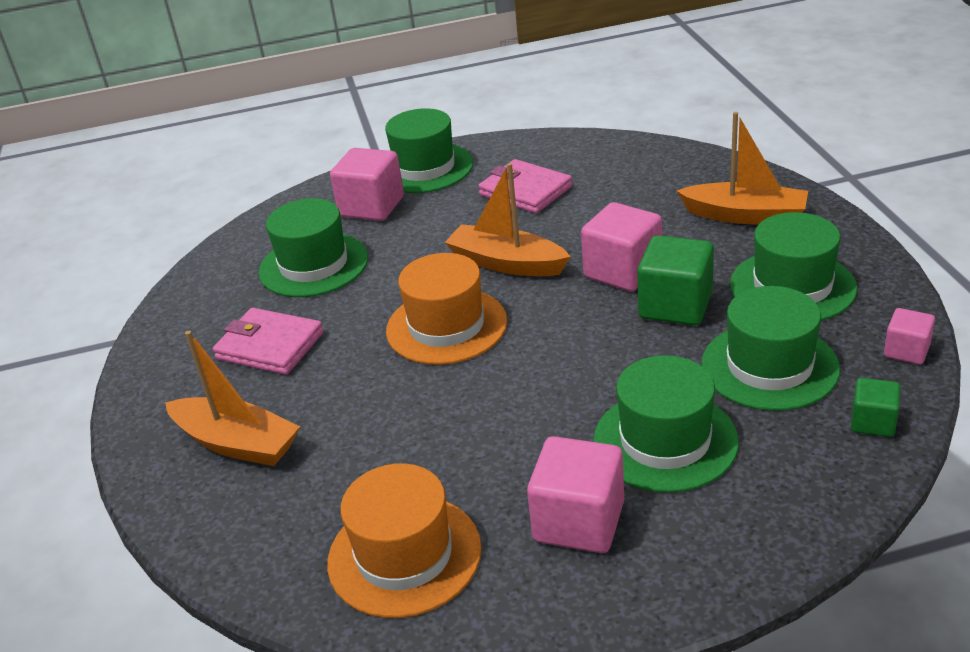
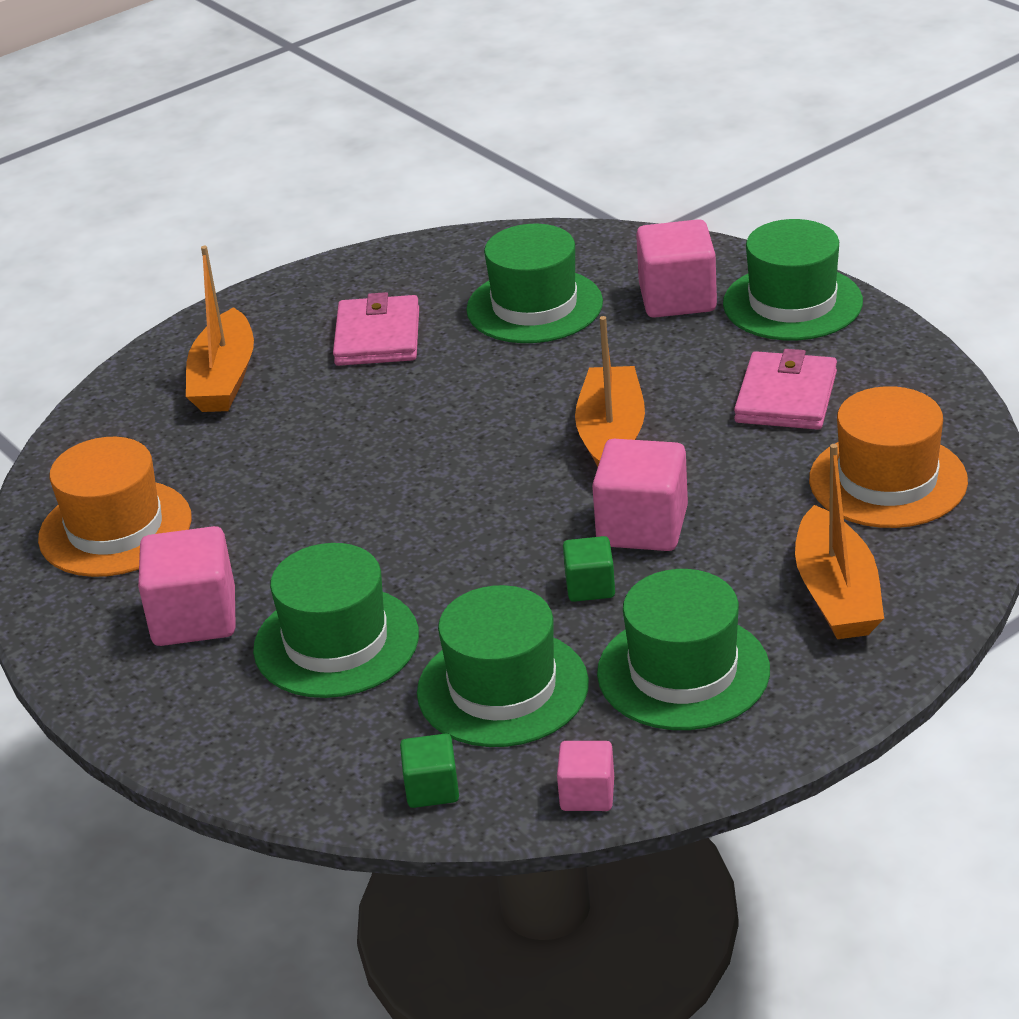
camera: 65 degrees right, 0 degrees up
orange hat [386,253,507,365] -> orange hat moved to [809,386,968,528]
green cube [637,235,714,325] -> green cube [563,536,615,602], size x0.55

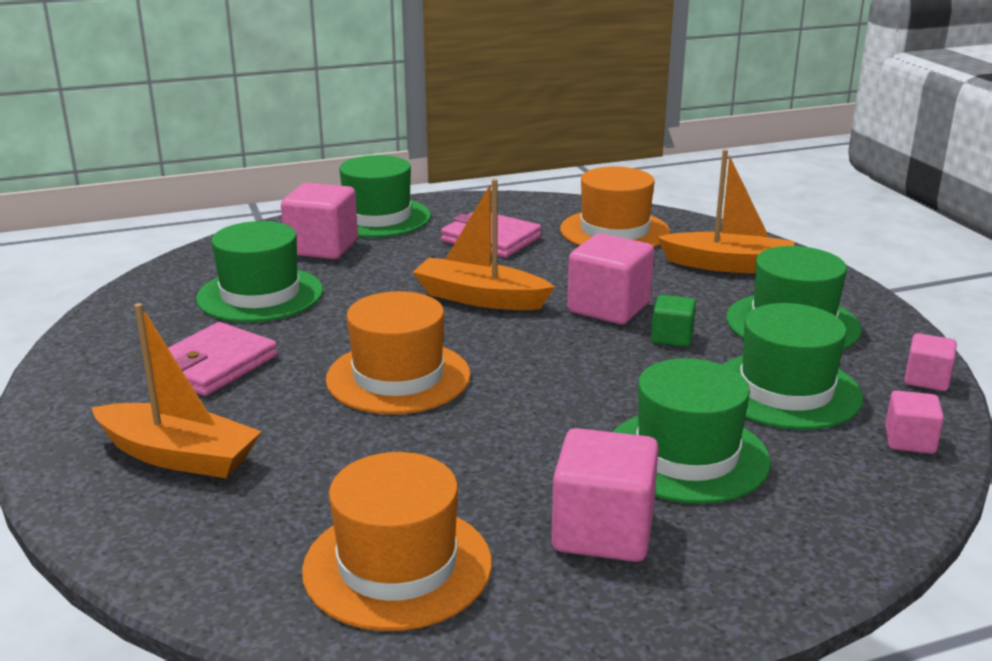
camera: 75 degrees left, 10 degrees down
pink wallet [333,292,419,366] -> pink wallet turned 75 degrees counterclockwise [168,322,278,396]
green cube [400,734,459,808] -> pink cube [885,390,944,454]
none -> orange hat [326,291,471,414]

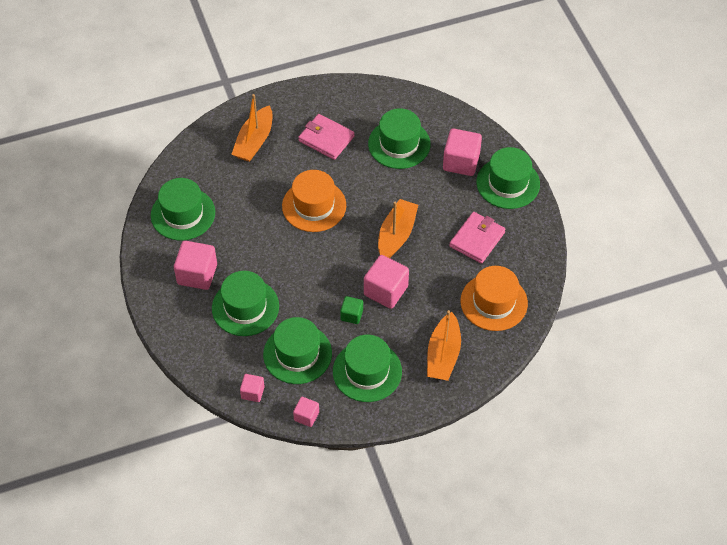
camera: 90 degrees right, 30 degrees up
orange hat [302,452,492,631] -> green hat [151,178,215,240]

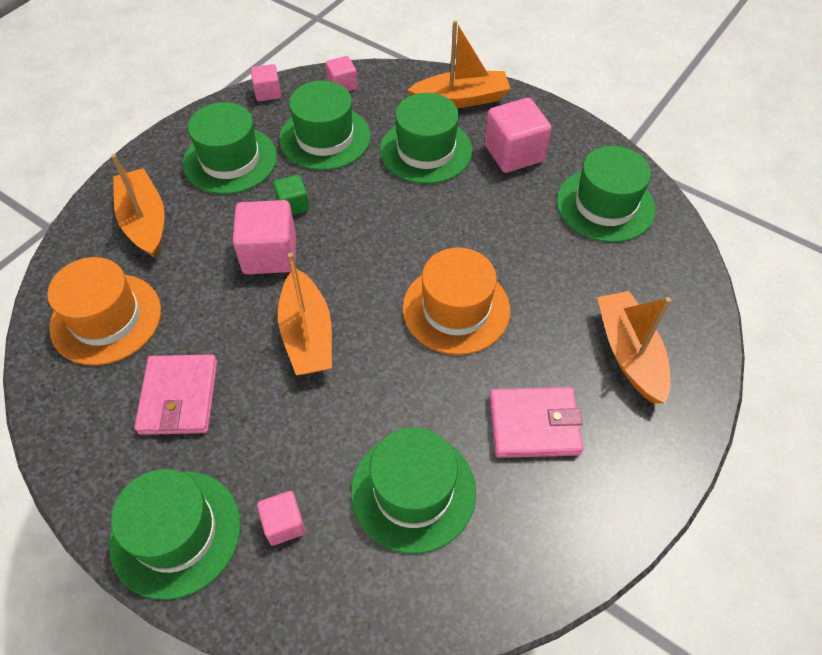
camera: 145 degrees right, 0 degrees up
pink cube [443,128,482,176] -> pink cube [257,491,305,546], size x0.55
none -> orange boat [408,20,511,108]

